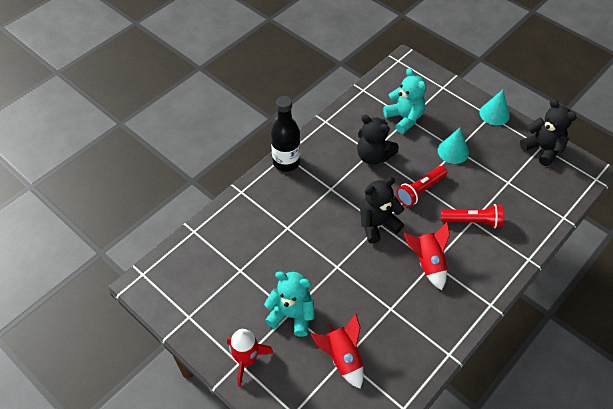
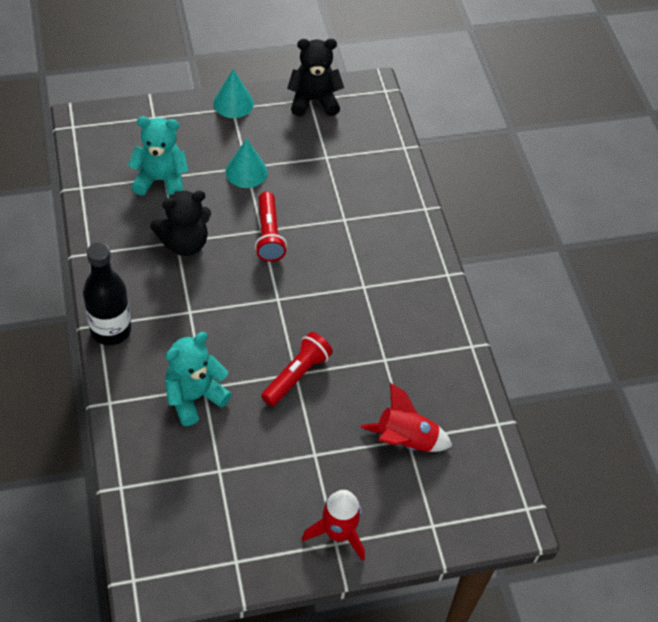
camera: 60 degrees left, 0 degrees up
turquoise teddy bear [264,271,315,337] -> turquoise teddy bear moved to [165,332,232,426]
black teddy bear [360,177,404,244] -> none
red rocket [404,222,450,290] -> none
red flashlight [441,204,503,228] -> red flashlight moved to [261,332,333,406]

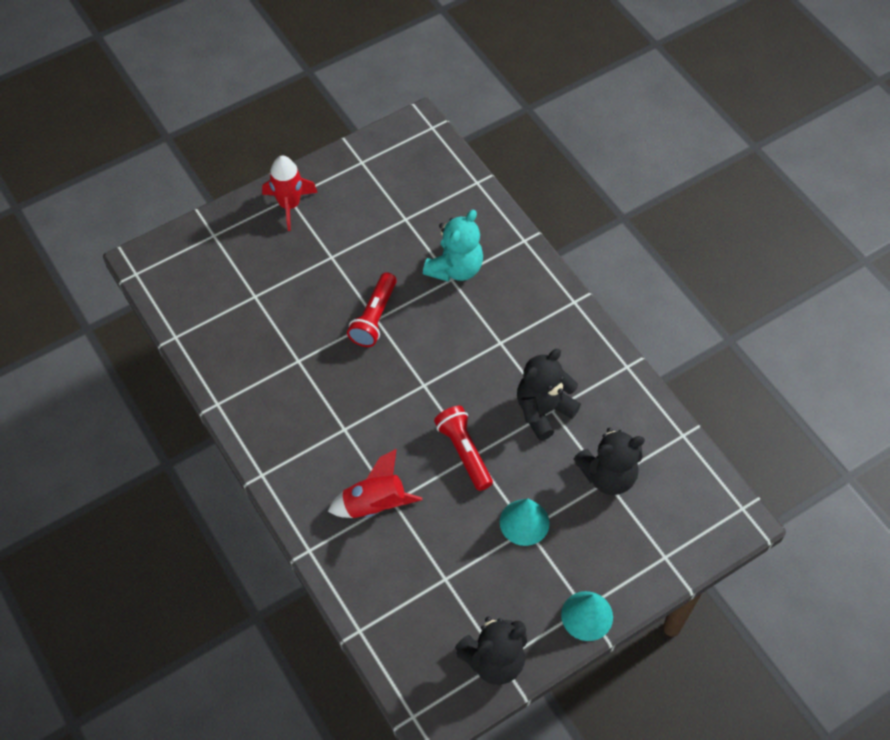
camera: 165 degrees right, 5 degrees up
black bottle [83,242,131,345] -> none
turquoise teddy bear [128,116,189,196] -> black teddy bear [574,428,645,495]
red rocket [360,383,452,452] -> red rocket moved to [328,449,422,518]

